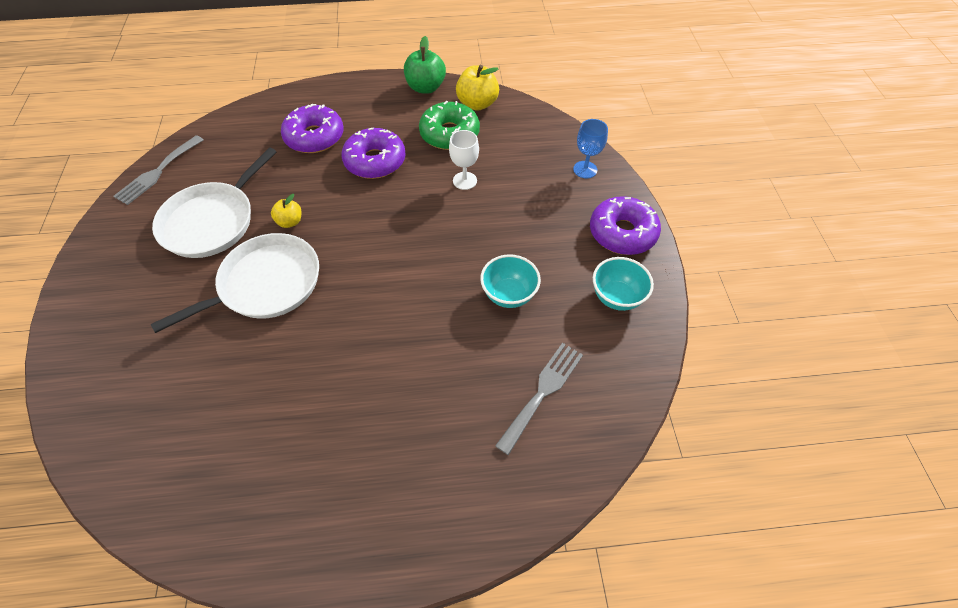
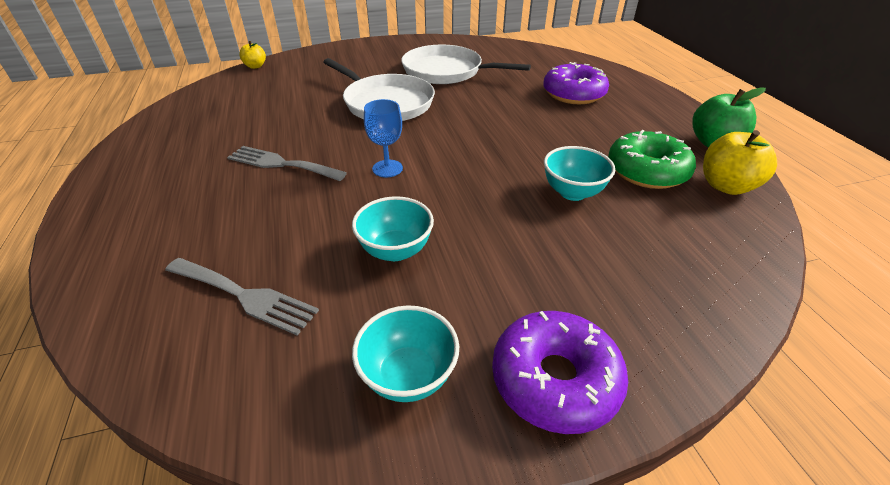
camera: 80 degrees right, 15 degrees down
grey fork [113,135,203,205] -> grey fork moved to [227,146,347,181]
yellow apple [271,194,301,228] -> yellow apple moved to [239,41,266,69]
purple donut [341,128,406,179] -> none
white goblet [449,130,479,190] -> turquoise bowl [544,146,615,201]
blue goblet [573,119,608,178] -> blue goblet moved to [364,99,403,177]

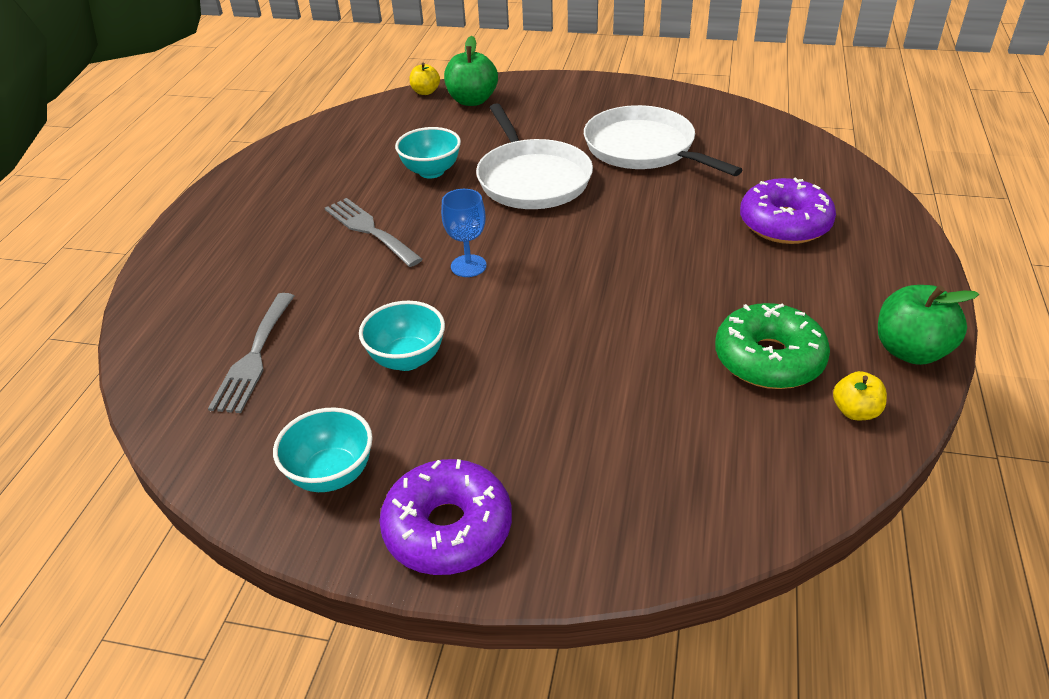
camera: 30 degrees right, 0 degrees up
grey fork [165,258,319,335] -> grey fork turned 45 degrees clockwise [208,293,294,413]
turquoise bowl [544,146,615,201] -> turquoise bowl moved to [395,127,461,179]
yellow apple [703,130,777,195] -> yellow apple [833,371,887,420], size x0.58
none -> green apple [444,36,498,106]

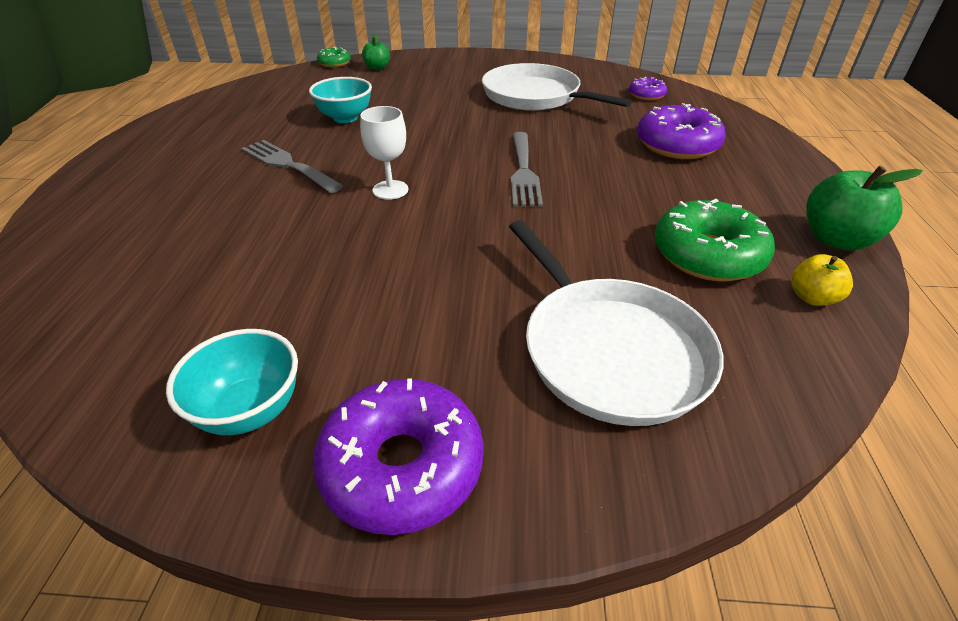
camera: 10 degrees left, 0 degrees up
grey fork [208,293,294,413] -> grey fork moved to [511,132,543,207]
turquoise bowl [359,301,445,371] -> none
yellow apple [410,62,440,95] -> green donut [317,47,351,67]
blue goblet [441,189,487,277] -> white goblet [360,106,408,200]
green apple [444,36,498,106] -> green apple [362,34,390,70], size x0.58
white pan [476,103,593,209] -> white pan moved to [509,220,723,426]
none -> purple donut [629,77,667,101]

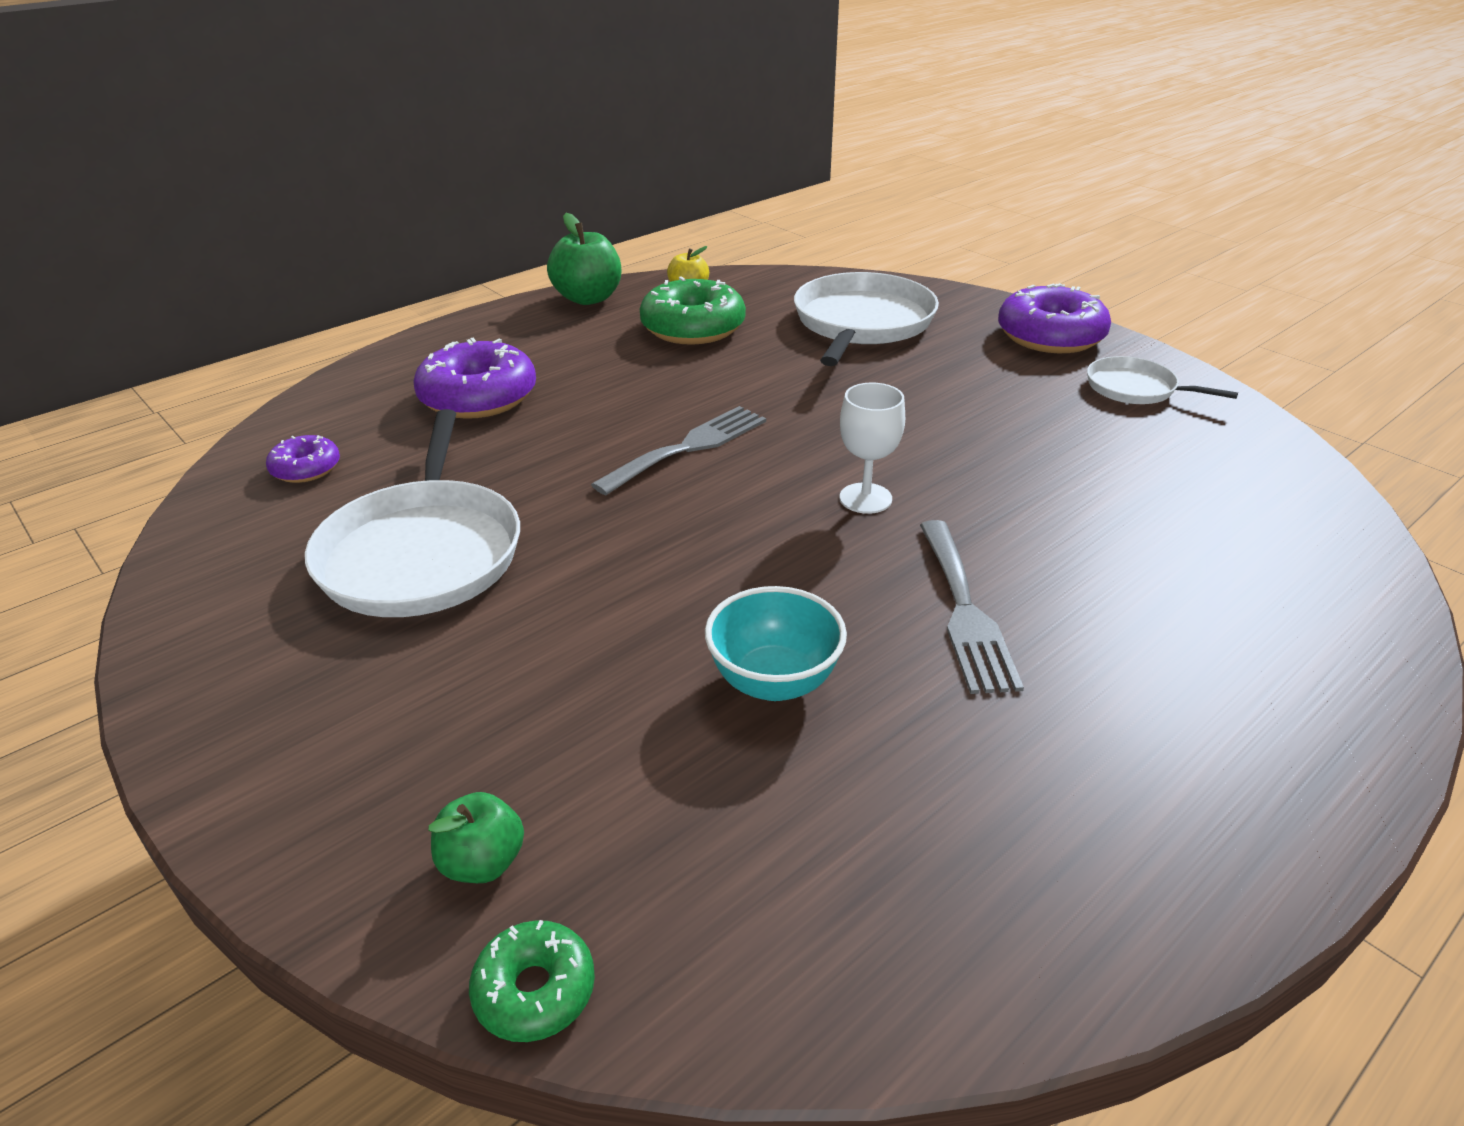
camera: 135 degrees left, 5 degrees down
turquoise bowl [166,329,298,435] -> white pan [1087,356,1238,404]

